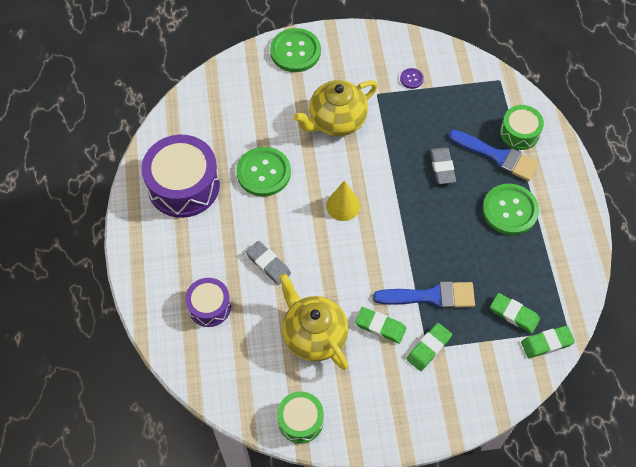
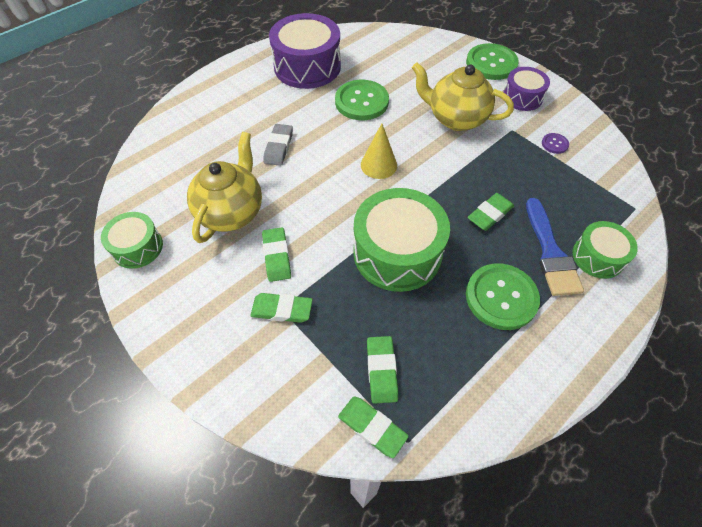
camera: 55 degrees right, 5 degrees down
purple drum [185,278,231,327] -> purple drum moved to [503,67,550,111]
blue brush [373,281,475,309] -> none
grey eraser [430,147,456,184] -> green eraser [467,193,514,231]
none -> green drum [353,188,450,292]

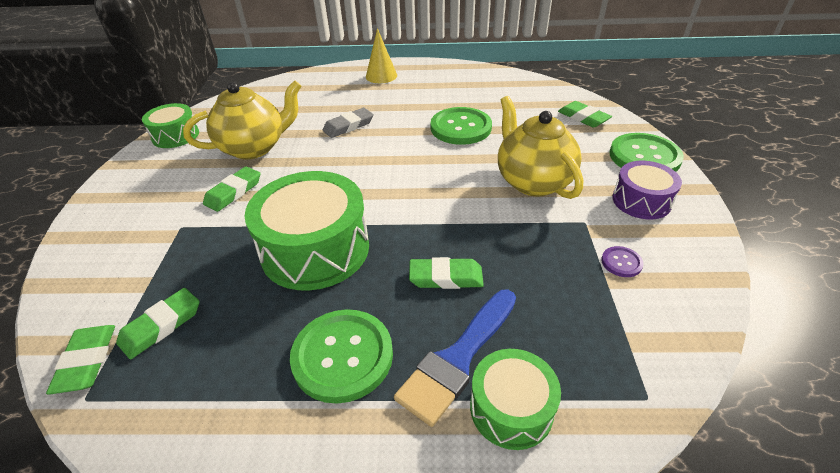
camera: 45 degrees right, 15 degrees down
green eraser [250,293,313,323] -> green eraser moved to [558,101,612,128]
purple drum [269,13,341,89] -> none
yellow cone [361,123,397,179] -> yellow cone moved to [366,28,397,83]

